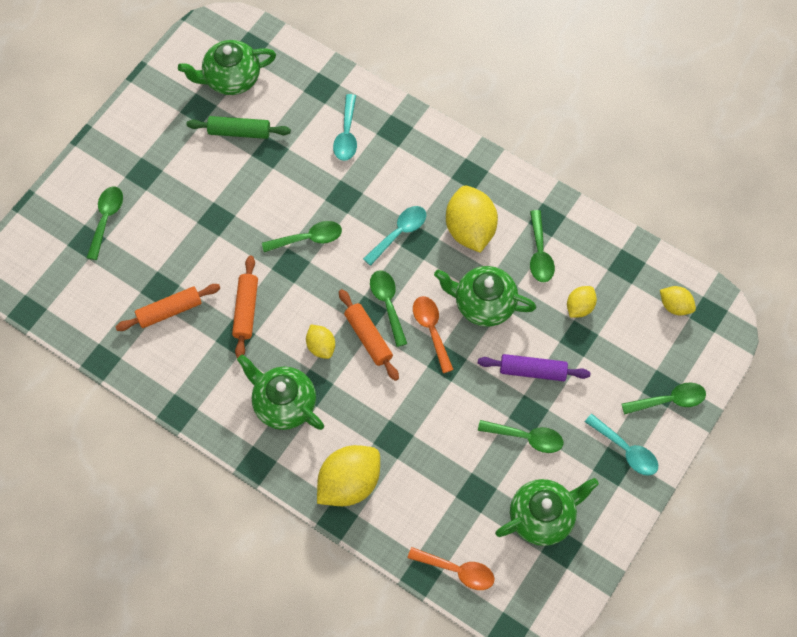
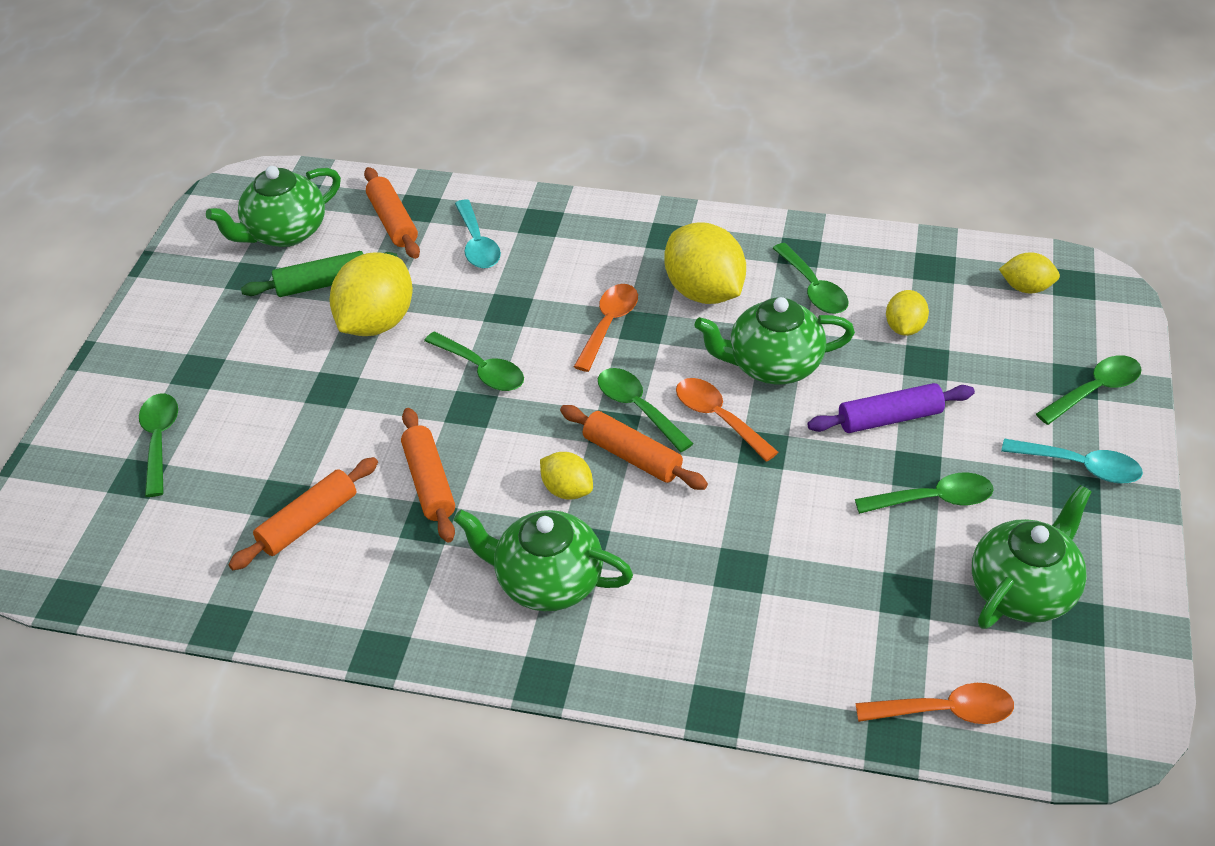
camera: 20 degrees left, 20 degrees down
green spoon [262,221,342,252] -> green spoon turned 75 degrees clockwise [424,332,524,391]
yellow lemon [317,445,380,506] -> yellow lemon moved to [329,252,413,336]
turquoise spoon [363,206,426,266] -> orange spoon [574,284,638,372]
none -> orange rolling pin [364,167,420,259]

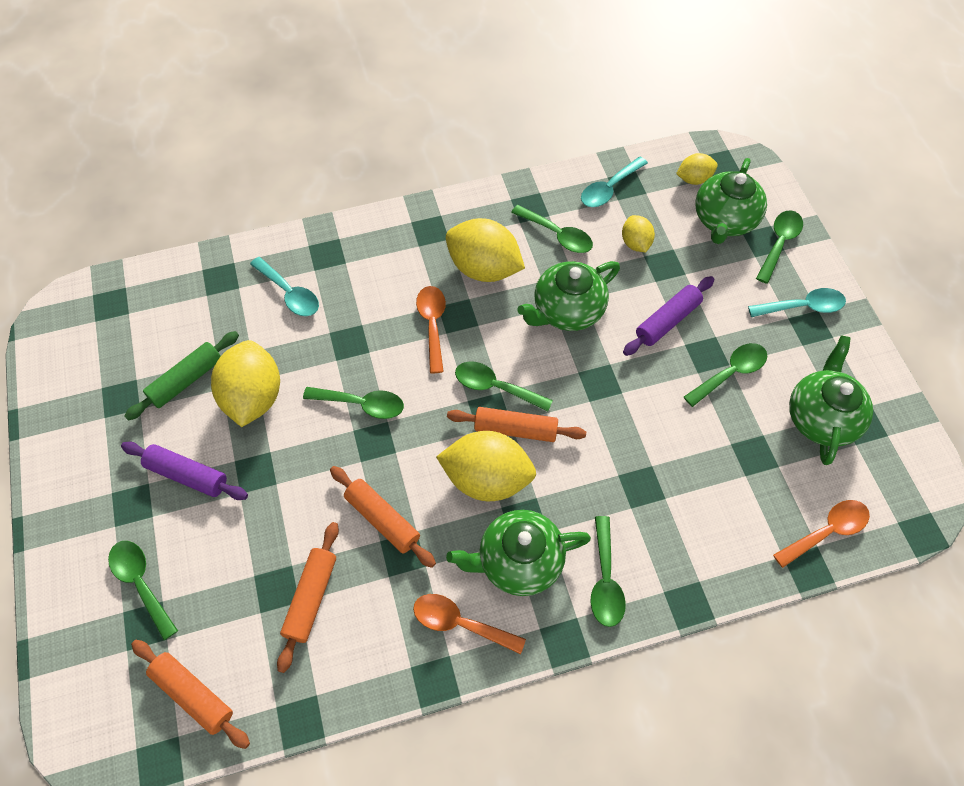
camera: 30 degrees left, 15 degrees up
green teapot [206,166,341,247] -> green teapot moved to [695,158,767,244]
orange rolling pin [364,167,420,259] -> orange rolling pin moved to [131,640,250,749]
yellow lemon [540,452,593,500] -> yellow lemon [436,431,536,501], size x1.88
orange spoon [676,378,779,462] -> orange spoon moved to [413,594,526,654]
none -> purple rolling pin [121,442,248,500]
none -> turquoise spoon [581,157,648,207]
none -> green spoon [590,516,626,627]

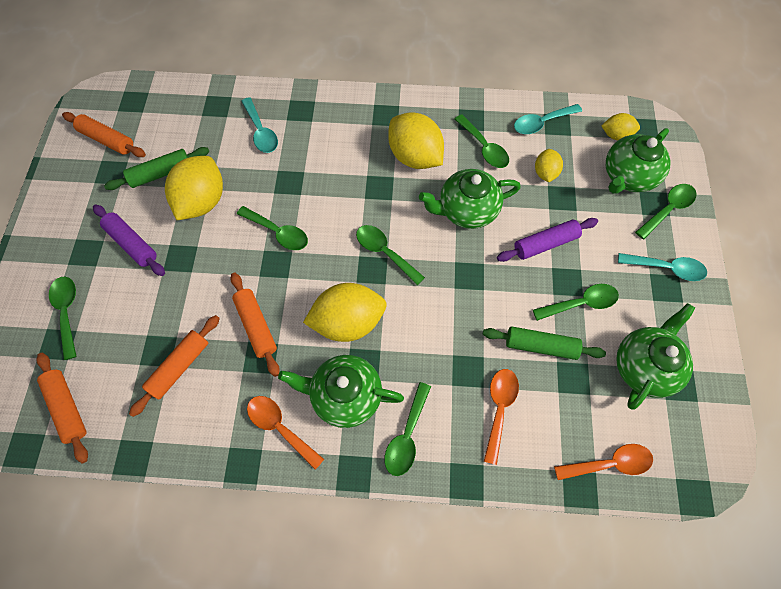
camera: 20 degrees right, 5 degrees up
orange spoon [416,286,446,373] -> orange spoon moved to [484,369,519,465]
yellow lemon [436,431,536,501] -> yellow lemon turned 45 degrees counterclockwise [303,283,386,342]
orange rolling pin [447,407,586,442] -> orange rolling pin moved to [62,112,146,157]
none -> green rolling pin [483,326,606,360]

